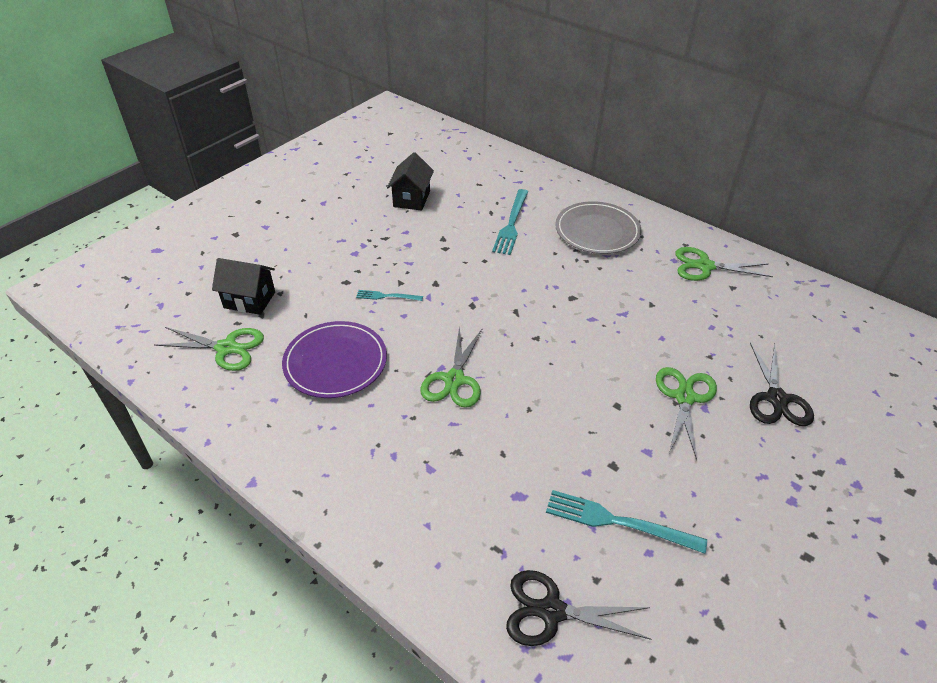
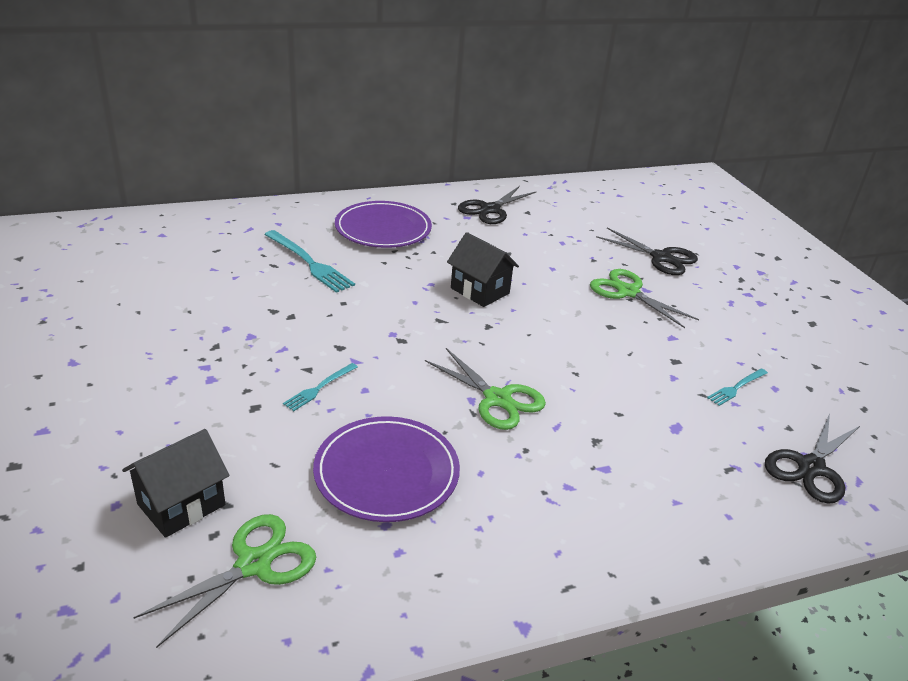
camera: 60 degrees left, 10 degrees down
black house [387,152,434,211] -> black house moved to [447,232,519,307]
turquoise fork [546,490,707,554] -> turquoise fork [707,368,768,406], size x0.56
grey plate [555,201,641,254] -> purple plate [335,201,432,248]
green scissors [675,247,773,281] -> black scissors [458,186,537,224]

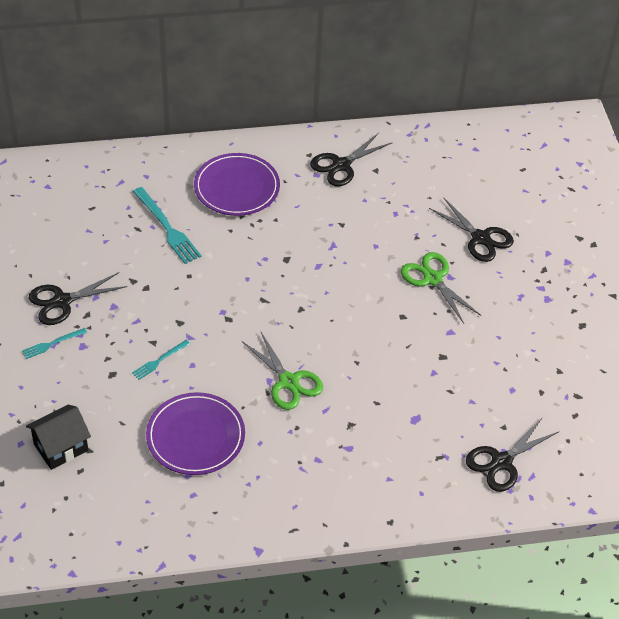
camera: 10 degrees right, 15 degrees up
green scissors [133,514,316,648] -> none
black house [447,232,519,307] -> none
turquoise fork [707,368,768,406] -> turquoise fork moved to [22,328,87,359]
none -> black scissors [29,272,127,325]

